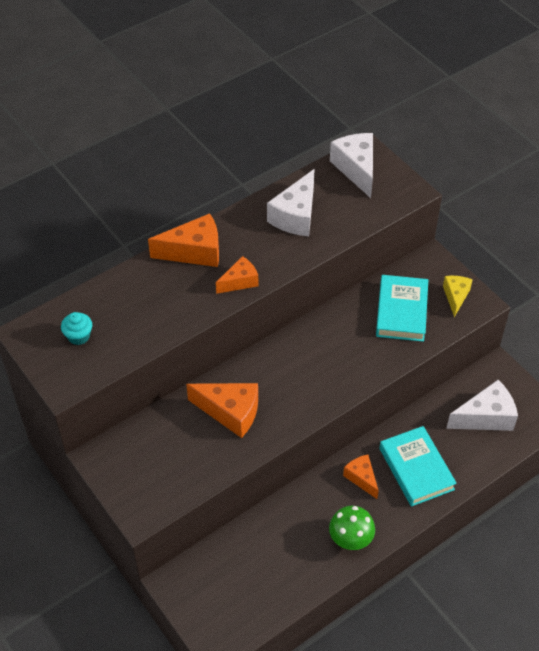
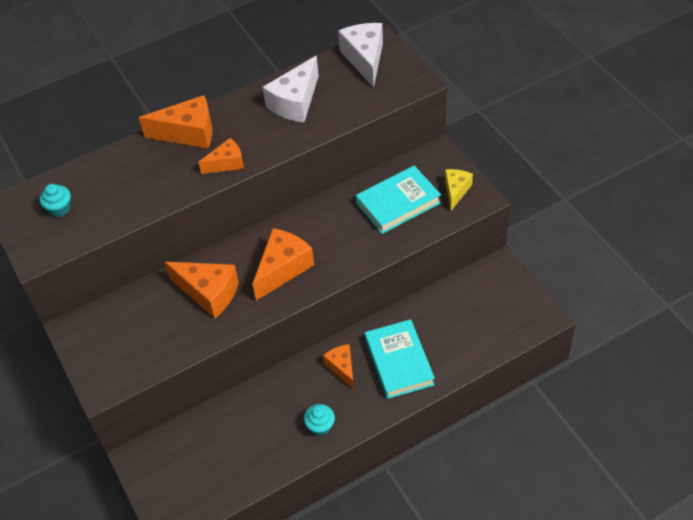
camera: 10 degrees right, 0 degrees up
green mushroom [329,506,375,550] -> turquoise cupcake [304,404,335,436]
turquoise book [376,275,428,342] -> turquoise book turned 45 degrees clockwise [356,166,441,234]
white cheese [446,380,518,431] -> none
none -> orange cheese [253,228,314,301]

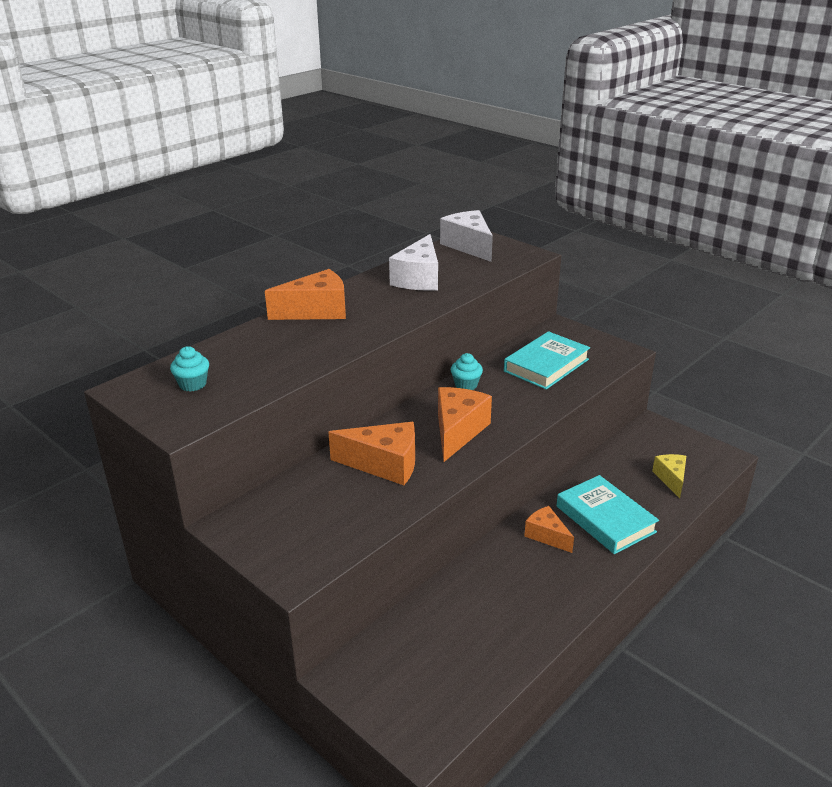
camera: 20 degrees left, 20 degrees down
orange cheese [198,138,244,174] -> none
turquoise cupcake [304,404,335,436] -> turquoise cupcake moved to [451,353,483,390]
yellow cheese [445,169,473,211] -> yellow cheese moved to [652,454,686,498]

